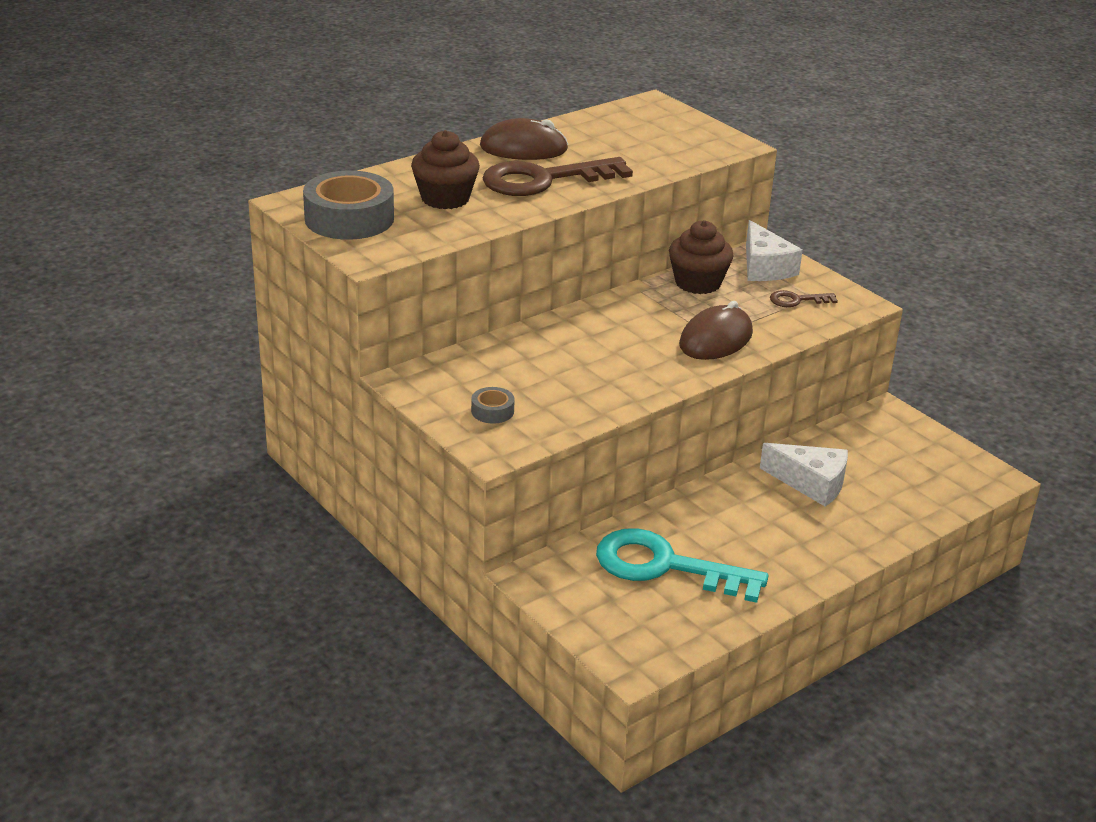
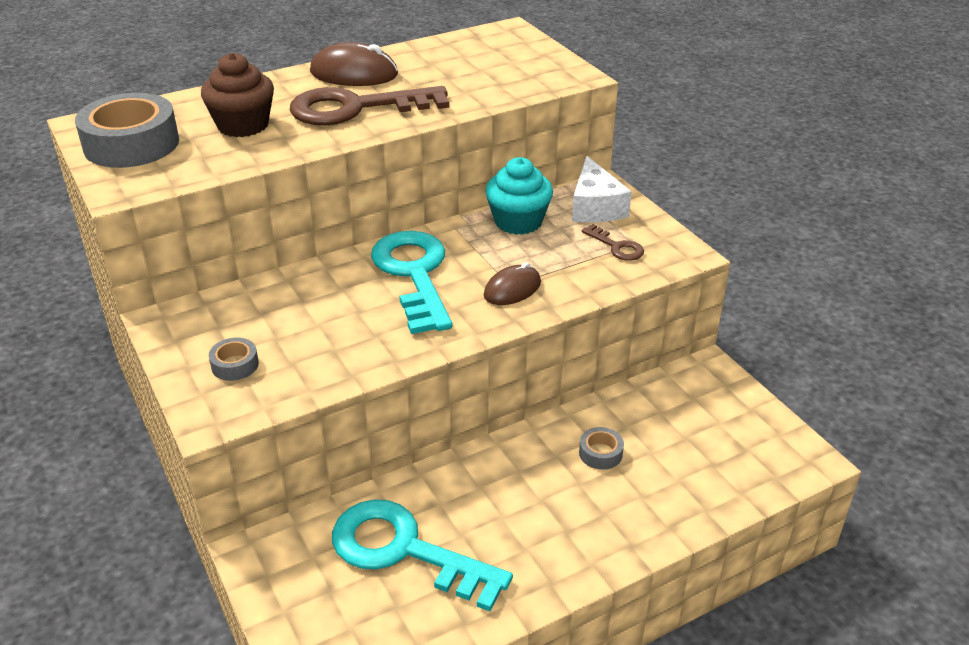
camera: 10 degrees right, 5 degrees up
brown cupcake [669,220,734,294] -> turquoise cupcake [485,157,553,235]
brown mouse [679,301,753,360] -> brown mouse [484,262,541,305], size x0.66
white cheese [760,443,848,507] -> grey tape [579,427,624,470]
brown key [770,290,838,307] -> brown key turned 135 degrees counterclockwise [582,224,644,261]
none -> turquoise key [371,231,452,334]

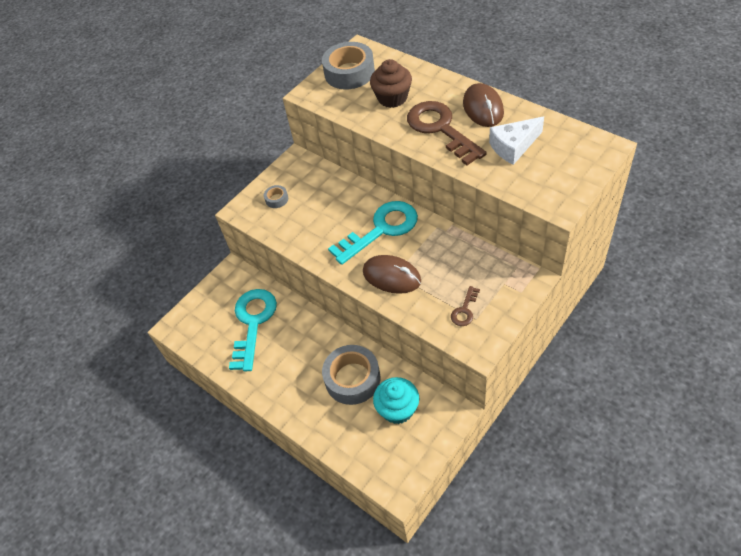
camera: 75 degrees right, 15 degrees up
brown mouse [484,262,541,305] -> brown mouse [363,255,421,294], size x1.51
turquoise cupcake [485,157,553,235] -> turquoise cupcake moved to [373,377,419,424]
white cheese [572,156,632,222] -> white cheese moved to [489,116,544,165]
grey tape [579,427,624,470] -> grey tape [322,345,381,405], size x2.20

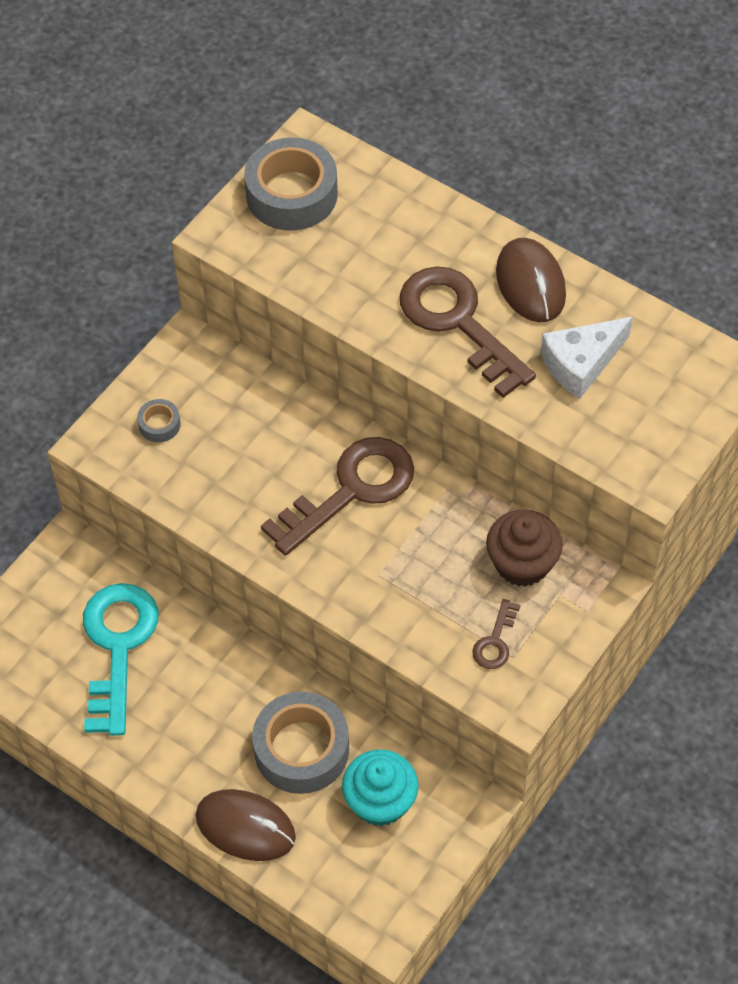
camera: 10 degrees left, 5 degrees up
turquoise key [328,201,418,265] -> brown key [261,437,414,556]
brown mouse [363,255,421,294] -> brown mouse moved to [196,789,296,861]
brown cupcake [370,59,412,108] -> brown cupcake moved to [486,510,563,587]

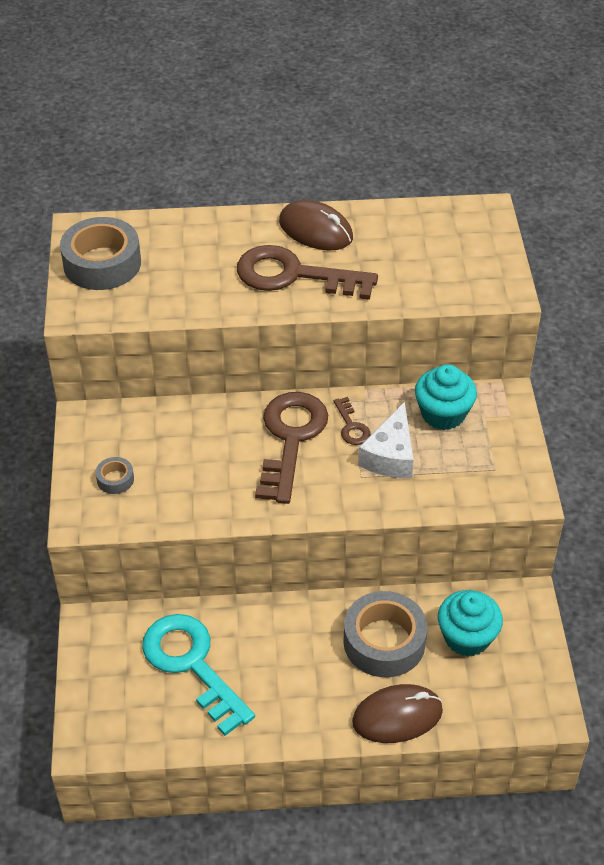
camera: 40 degrees left, 10 degrees down
brown key [472,599,520,669] -> brown key moved to [333,397,371,445]
brown cupcake [486,510,563,587] -> turquoise cupcake [415,364,477,430]
white cheese [541,317,633,399] -> white cheese moved to [358,402,414,478]

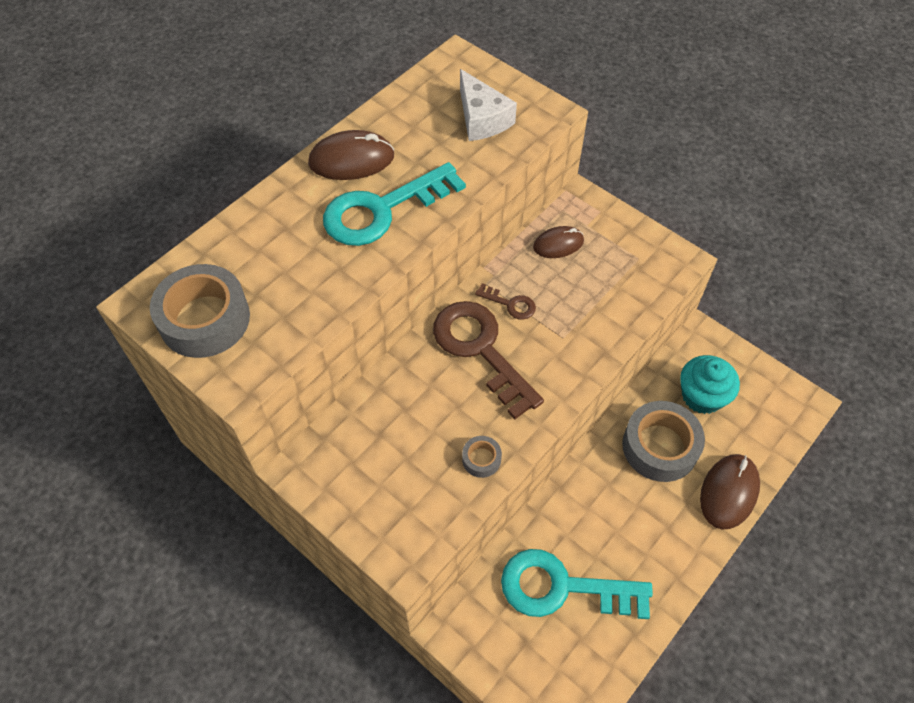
camera: 45 degrees left, 10 degrees up
grey tape [96,457,134,494] -> grey tape moved to [462,436,502,478]
brown key [237,245,378,300] -> turquoise key [323,162,466,246]
white cheese [358,402,414,478] -> white cheese moved to [460,69,517,141]
turquoise cupcake [415,364,477,430] -> brown mouse [533,226,584,258]

